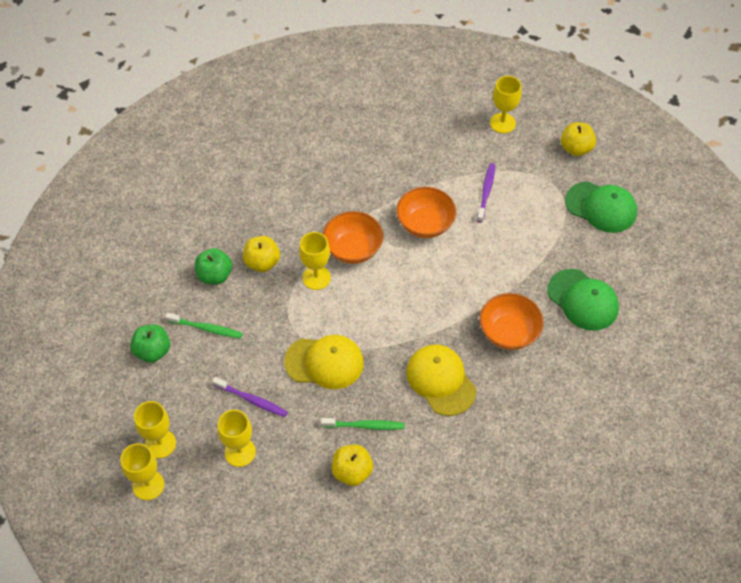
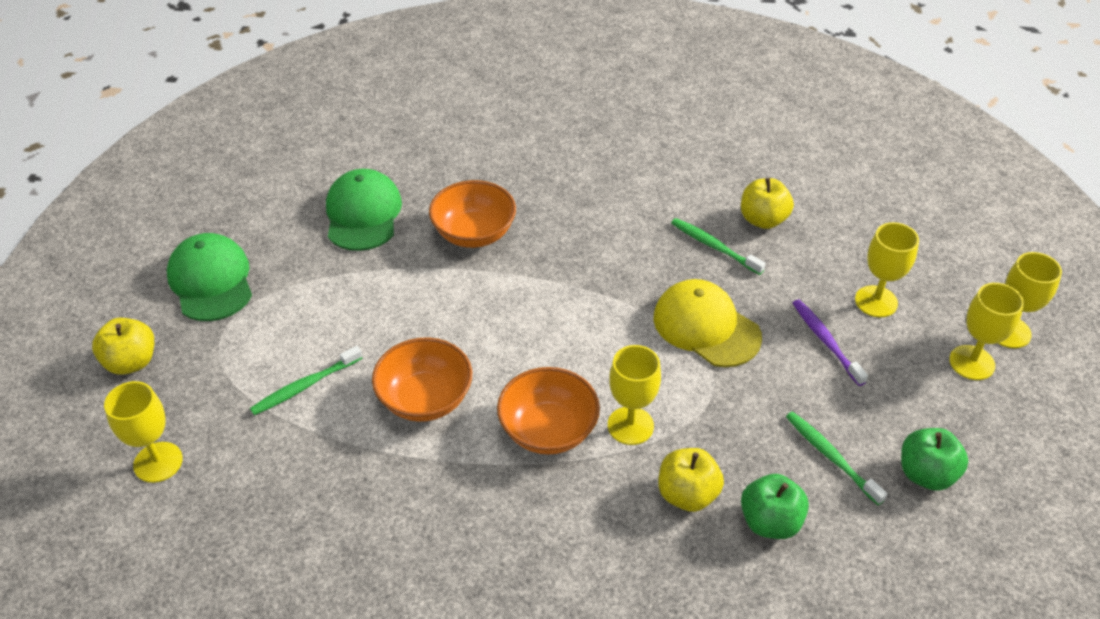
camera: 140 degrees left, 10 degrees down
yellow cap [406,344,476,416] -> none
purple toothbrush [477,163,495,223] -> green toothbrush [250,346,362,415]

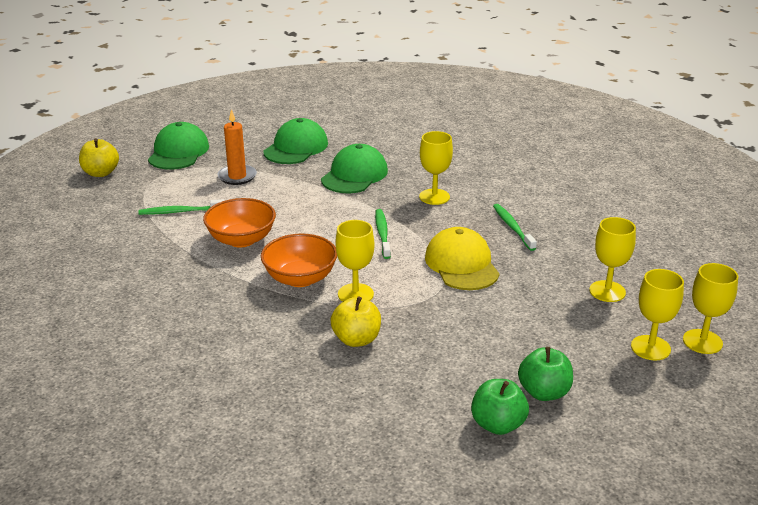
camera: 30 degrees right, 15 degrees down
yellow goblet [104,381,183,483] -> yellow goblet moved to [419,131,453,205]
orange bowl [429,180,516,248] -> green cap [321,144,388,193]
yellow apple [741,178,794,229] -> none
green apple [741,474,809,539] -> green apple moved to [471,379,529,435]
green toothbrush [786,412,887,505] -> green toothbrush moved to [375,209,391,259]
purple toothbrush [793,299,868,386] -> none
none -> orange candle [217,109,257,185]

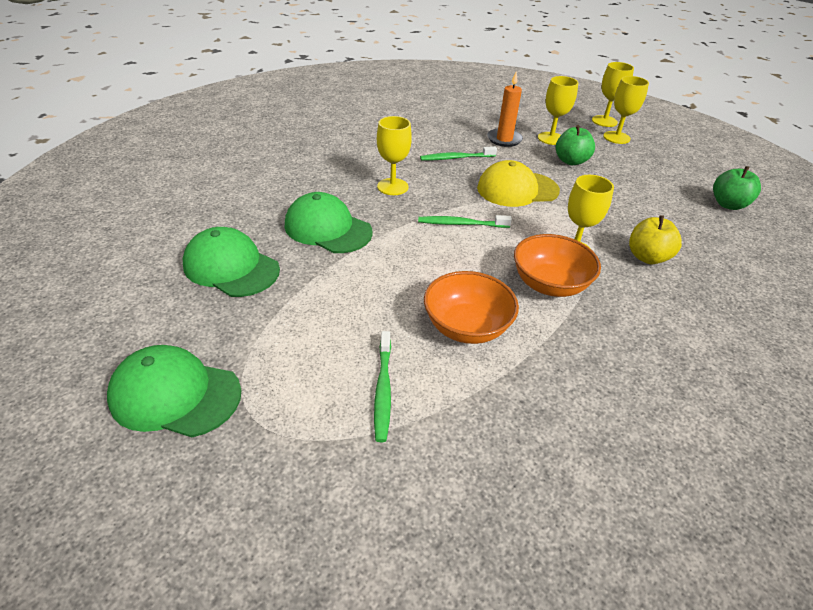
camera: 85 degrees left, 10 degrees up
yellow apple [79,138,119,177] -> none
orange candle [217,109,257,185] -> orange candle moved to [487,72,523,147]
green apple [518,347,573,401] -> green apple moved to [556,125,595,165]

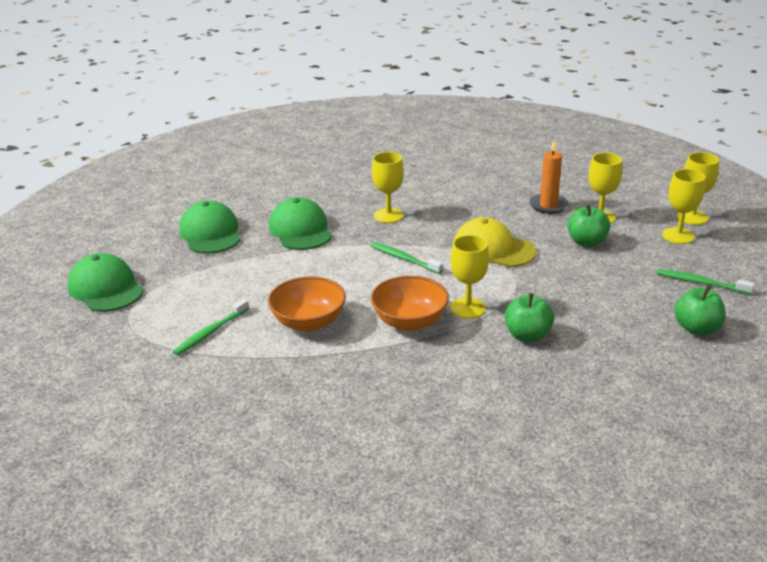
camera: 40 degrees right, 10 degrees down
green toothbrush [420,146,497,160] -> green toothbrush moved to [656,269,754,294]
yellow apple [629,215,682,264] -> green apple [505,293,554,342]

